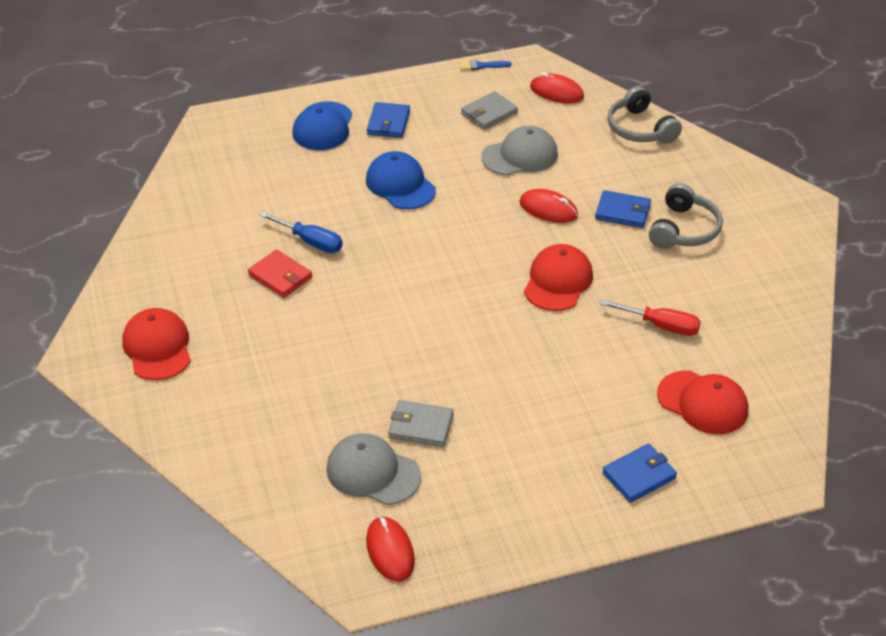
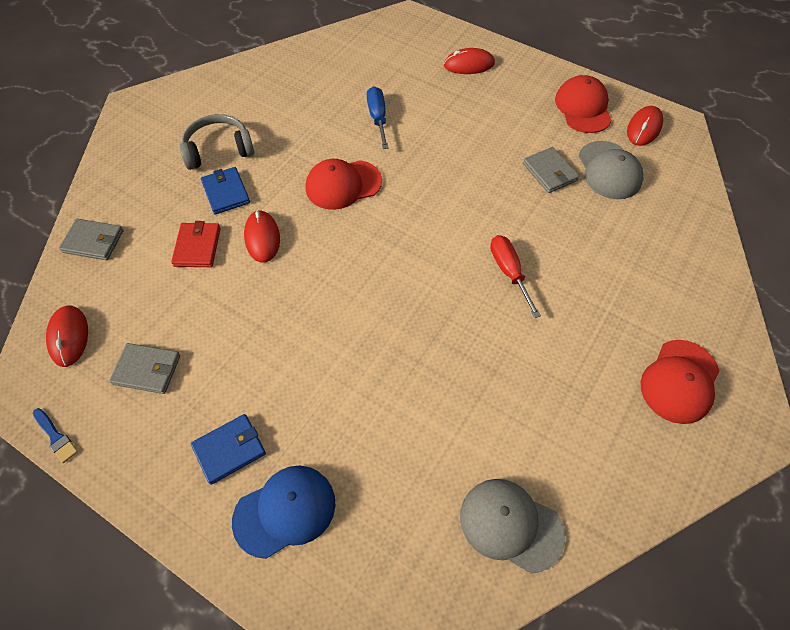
camera: 130 degrees left, 15 degrees up
red wallet [248,250,312,298] -> red wallet moved to [171,221,221,267]
blue screwdriver [259,212,343,253] -> blue screwdriver moved to [367,86,388,149]
blue cap [366,151,436,209] -> none
grey cap [482,126,558,176] -> grey cap moved to [460,479,565,574]
red screwdriver [600,299,701,336] -> red screwdriver moved to [490,235,541,318]
blue wallet [602,444,677,503] -> red mouse [444,48,495,74]
grey headphones [607,86,682,144] -> grey wallet [59,219,124,260]
red cap [657,370,748,434] -> red cap moved to [555,75,612,133]

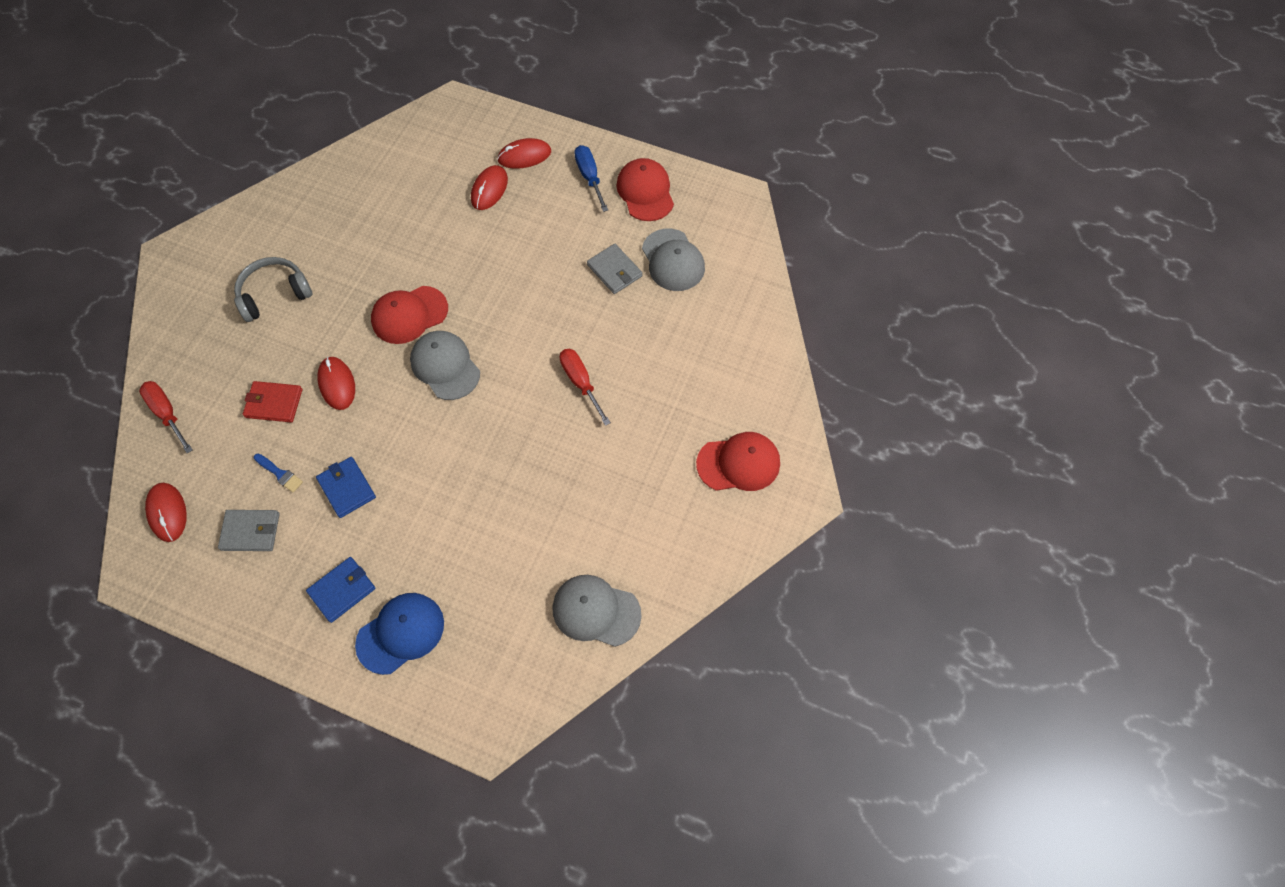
camera: 10 degrees left, 5 degrees up
blue brush [33,408,78,463] -> blue brush moved to [254,454,303,492]
grey wallet [59,219,124,260] -> red screwdriver [139,381,193,454]
red wallet [171,221,221,267] -> red wallet turned 75 degrees counterclockwise [243,381,302,422]
blue wallet [201,167,250,214] -> blue wallet moved to [316,457,376,518]
blue screwdriver [367,86,388,149] -> blue screwdriver moved to [574,145,608,212]
red mouse [627,106,663,146] -> red mouse moved to [471,165,508,210]
red cap [641,340,719,424] -> red cap turned 120 degrees counterclockwise [696,432,780,491]
none -> grey cap [410,331,480,400]

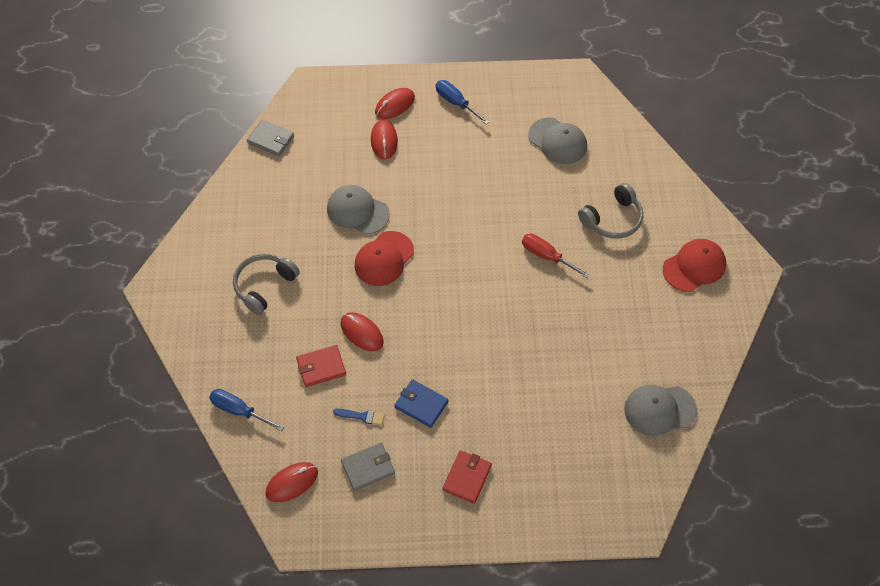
camera: 25 degrees left, 5 degrees down
red screwdriver [139,381,193,454] -> blue screwdriver [209,389,284,431]
red mouse [145,483,187,542] -> red mouse turned 75 degrees counterclockwise [265,462,318,502]
blue wallet [306,557,375,623] -> red wallet [442,450,492,504]
blue cap [355,593,444,675] -> none
grey cap [410,331,480,400] -> grey cap moved to [327,185,390,234]
grey wallet [587,244,642,294] -> grey wallet moved to [247,120,294,156]
red cap [616,158,674,221] -> none
none -> grey headphones [578,183,643,239]

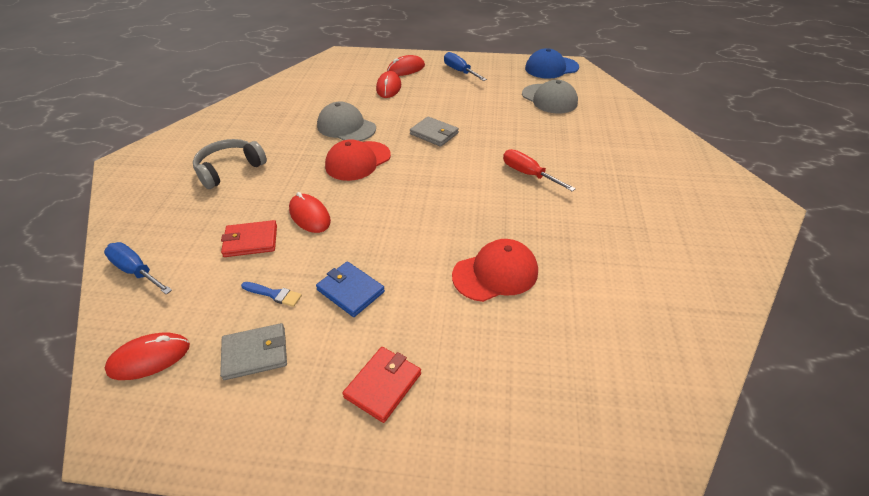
camera: 10 degrees right, 15 degrees down
grey wallet [247,120,294,156] -> grey wallet moved to [410,117,459,147]
grey headphones [578,183,643,239] -> none
grey cap [624,385,697,436] -> none
red cap [663,239,726,292] -> red cap moved to [452,239,538,302]
none -> blue cap [525,48,579,79]

